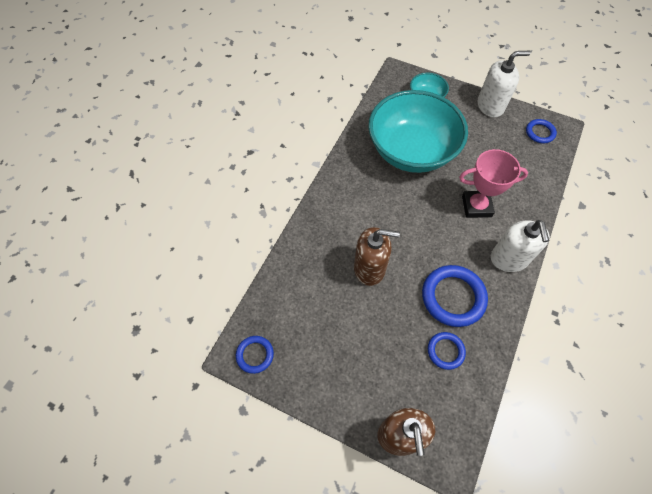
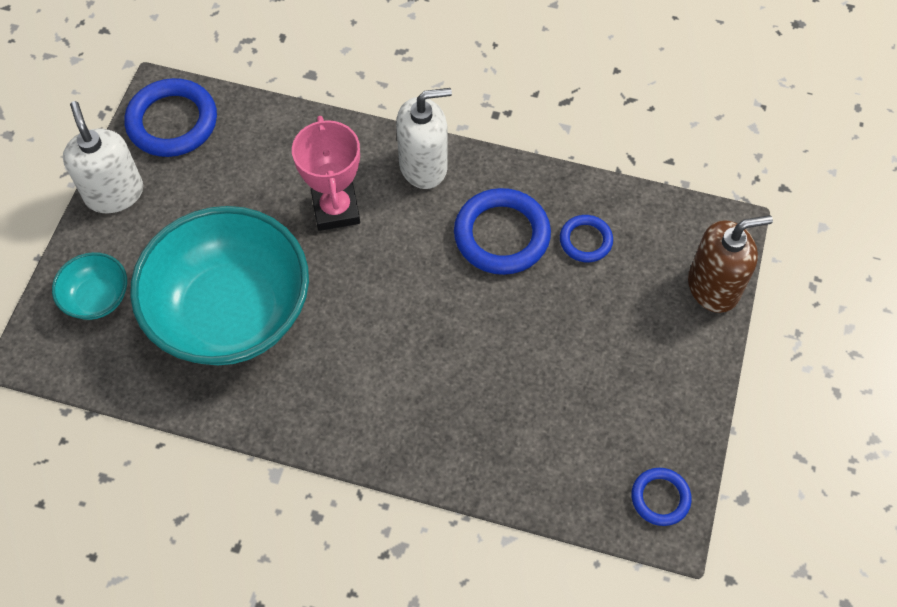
camera: 100 degrees left, 0 degrees up
brown soap dispenser [354,227,400,286] -> none
blue ring [526,119,557,143] -> blue ring [124,78,217,157], size x1.81

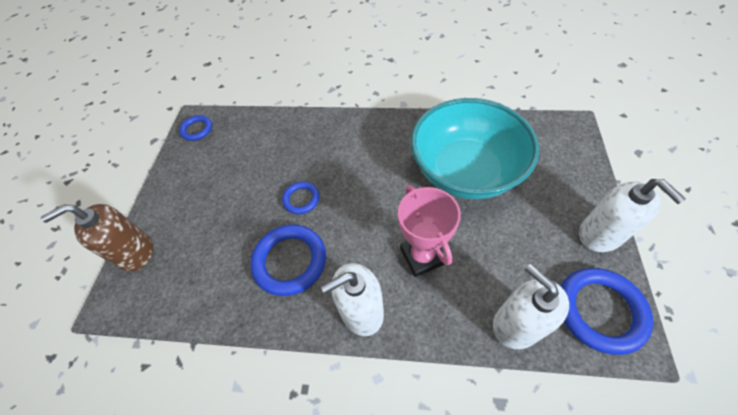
camera: 175 degrees right, 5 degrees down
turquoise bowl [52,252,127,320] -> none
blue ring [560,215,613,262] -> blue ring moved to [282,182,319,214]
none -> white soap dispenser [493,264,569,349]

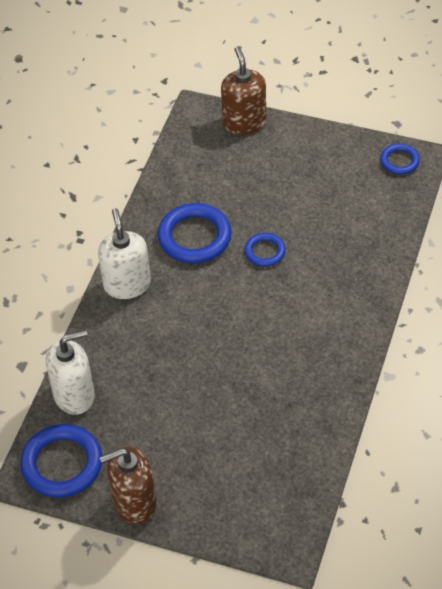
camera: 100 degrees right, 5 degrees down
pink trophy [398,185,461,277] -> none
turquoise bowl [410,98,539,199] -> none
white soap dispenser [579,179,686,252] -> brown soap dispenser [100,447,156,524]

